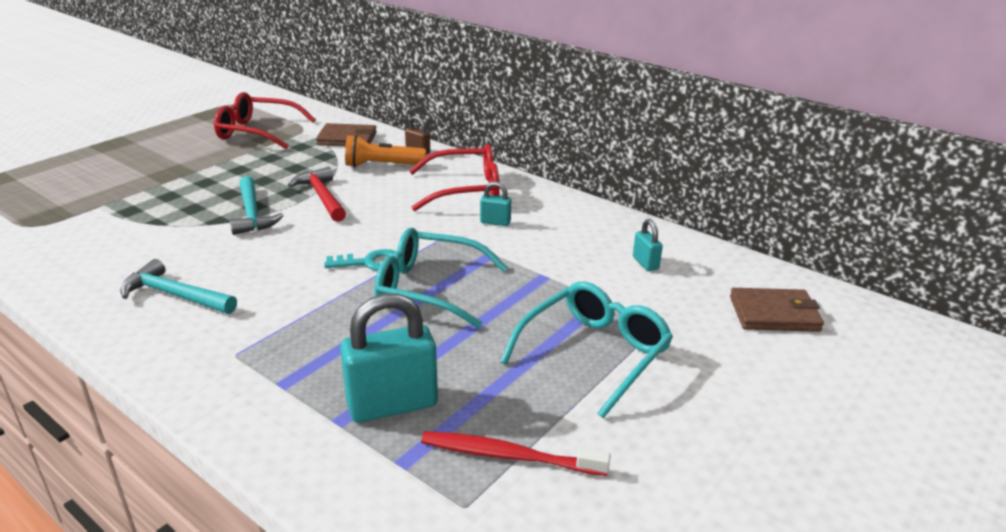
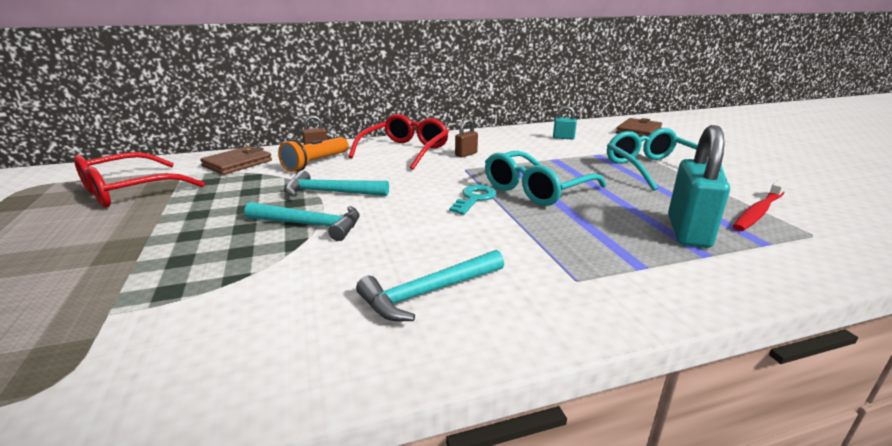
camera: 55 degrees left, 5 degrees down
red hammer [288,167,346,222] -> turquoise hammer [285,170,389,197]
turquoise padlock [480,181,511,226] -> brown padlock [455,119,478,157]

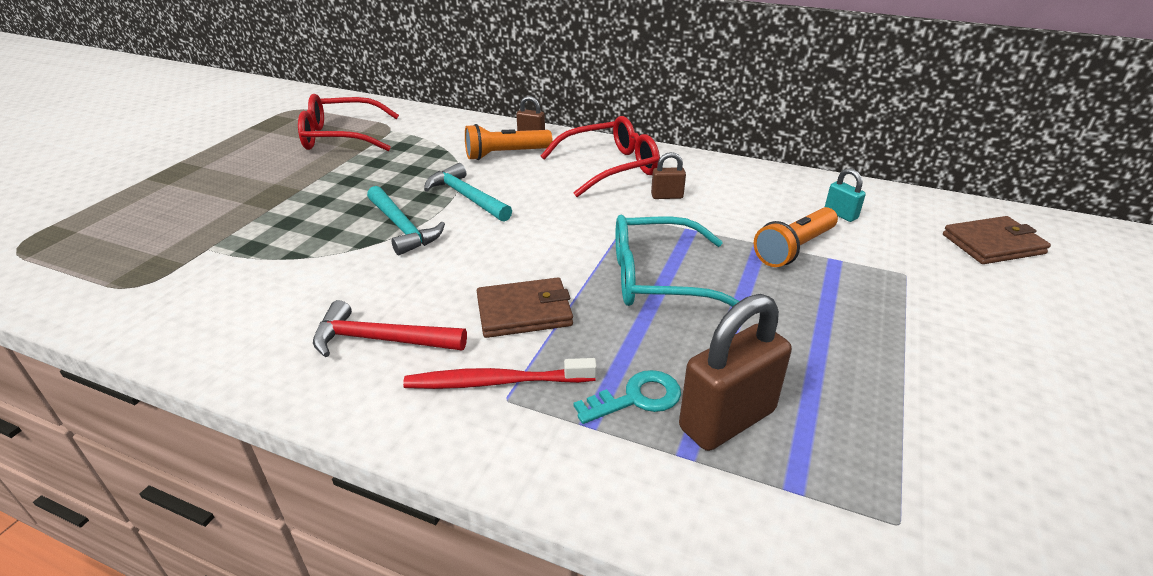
camera: 40 degrees right, 10 degrees up
brown wallet [200,146,272,175] -> brown wallet moved to [477,278,573,338]
turquoise hammer [356,250,504,321] -> red hammer [313,300,467,357]
turquoise key [449,185,497,215] -> turquoise key moved to [574,370,681,424]
turquoise glasses [607,128,727,191] -> none
turquoise padlock [668,125,730,248] -> brown padlock [679,294,792,451]
red toothbrush [733,180,787,231] -> red toothbrush moved to [403,358,597,389]
none -> orange flashlight [754,207,838,267]

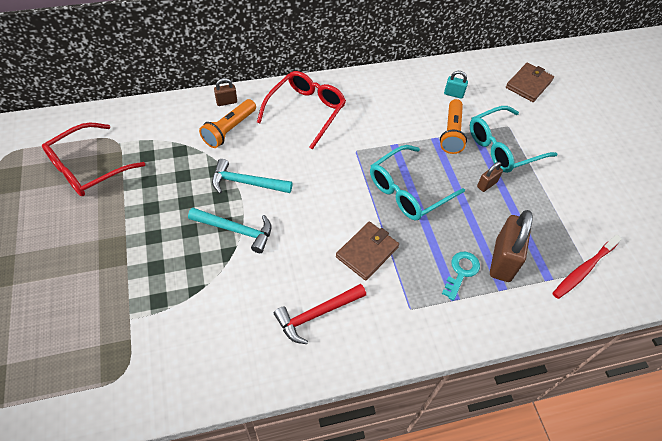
camera: 40 degrees left, 20 degrees up
red toothbrush [403,358,597,389] -> red toothbrush moved to [553,235,622,299]
brown padlock [651,152,686,199] -> brown padlock moved to [477,162,503,192]
none -> turquoise glasses [470,106,557,173]

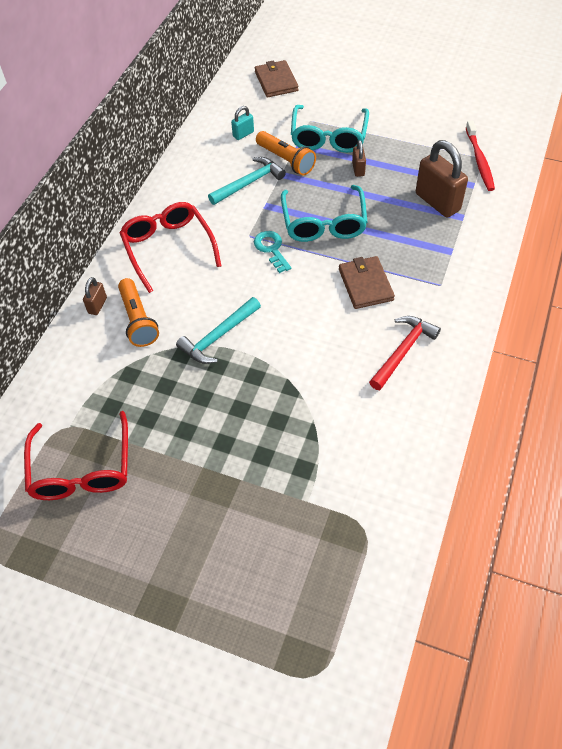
camera: 50 degrees left, 0 degrees up
turquoise hammer [188,207,271,253] -> turquoise hammer moved to [208,157,286,205]
red hammer [274,284,366,344] -> red hammer turned 150 degrees counterclockwise [369,316,441,390]
turquoise key [442,252,480,301] -> turquoise key moved to [254,231,291,273]

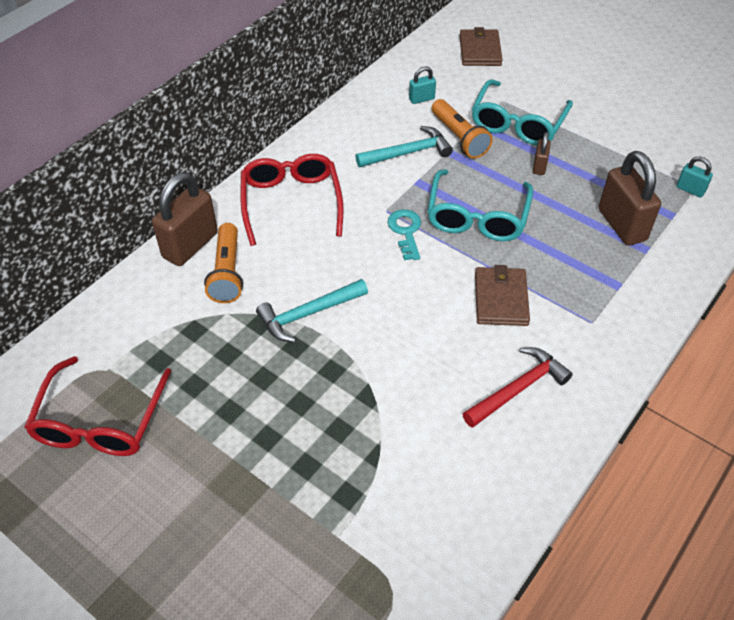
camera: 15 degrees right, 5 degrees down
brown padlock [83,277,107,315] -> brown padlock [152,172,218,266], size x2.06
red toothbrush [466,121,495,191] -> turquoise padlock [677,157,713,197]

